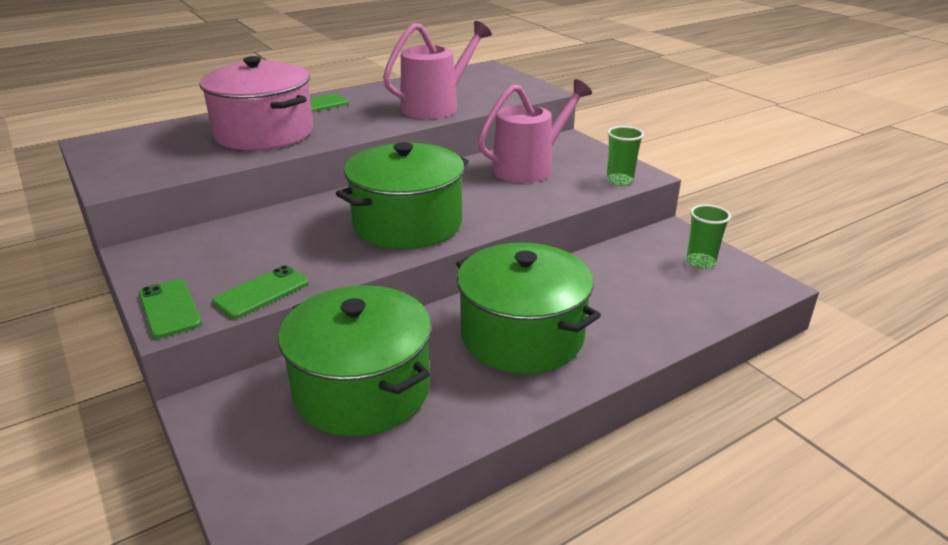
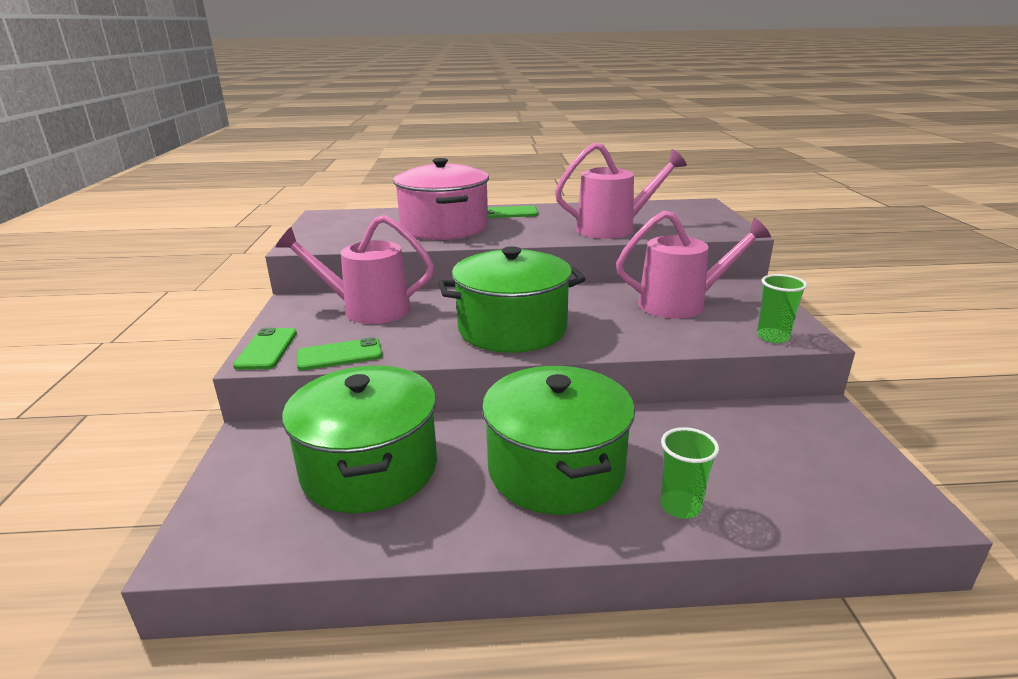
camera: 30 degrees right, 5 degrees down
green cup [686,204,731,269] -> green cup moved to [660,427,719,519]
none -> pink watering can [276,215,434,324]

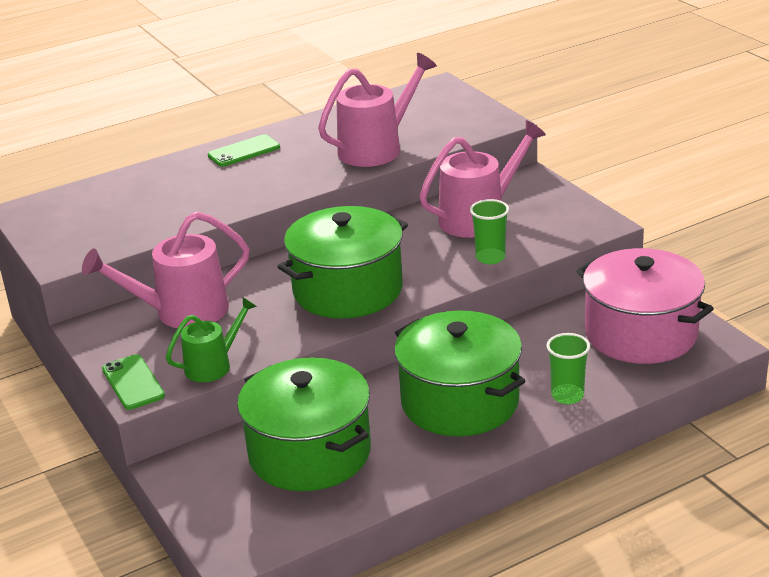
camera: 25 degrees left, 5 degrees up
green phone [297,337,382,370] -> green watering can [166,297,257,382]
pink pot [393,158,489,240] -> pink pot moved to [576,248,714,364]
green cup [757,274,807,343] -> green cup moved to [470,199,509,264]

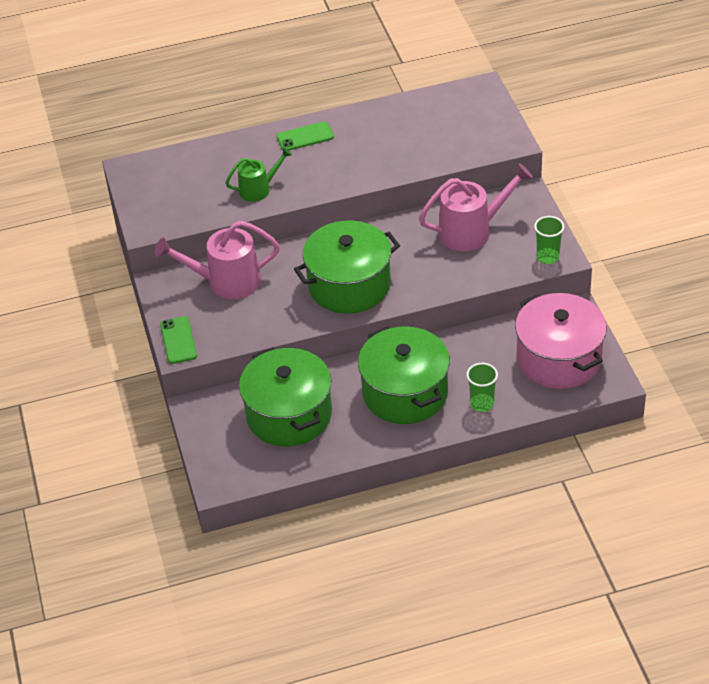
camera: 15 degrees right, 15 degrees up
green watering can [166,297,257,382] -> green watering can moved to [225,147,292,202]
pink watering can [318,53,437,167] -> none
green cup [470,199,509,264] -> green cup moved to [534,216,565,264]

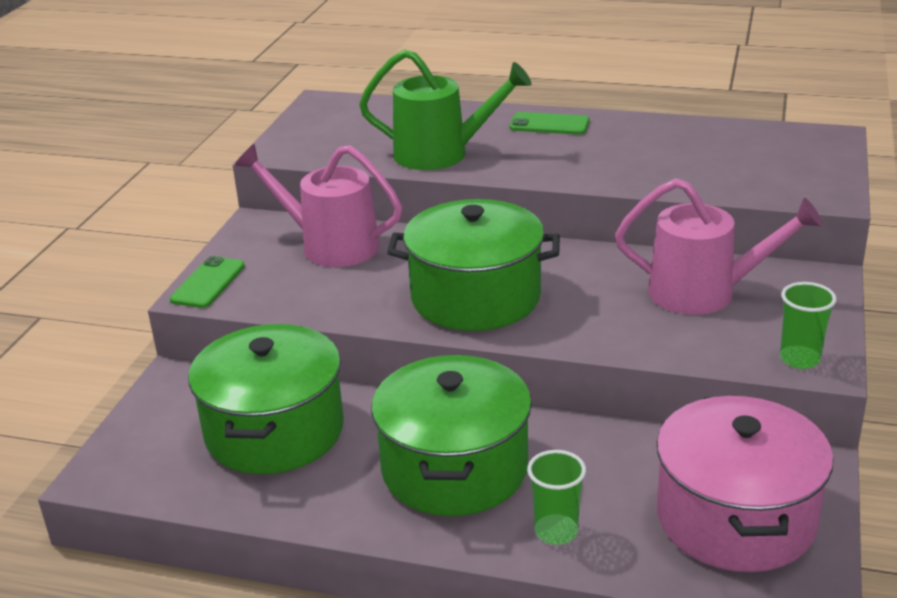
camera: 30 degrees right, 15 degrees down
green watering can [225,147,292,202] -> green watering can [359,50,531,170], size x1.66

